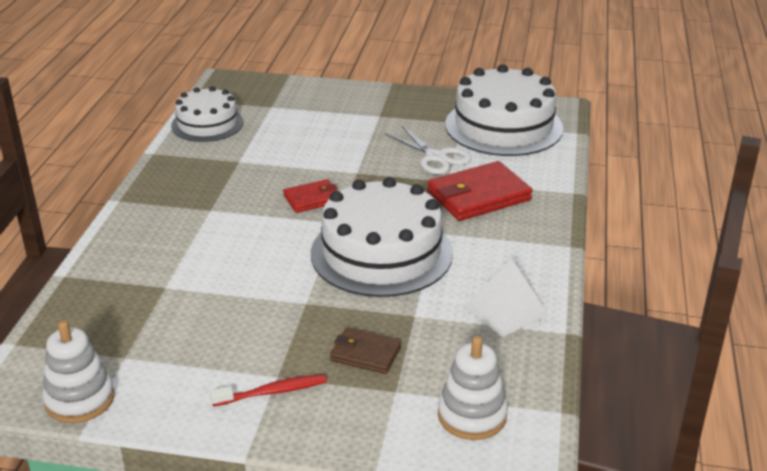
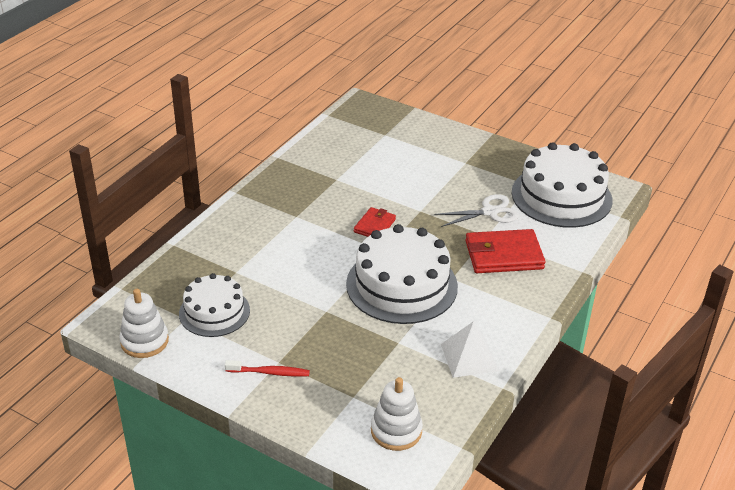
camera: 20 degrees right, 5 degrees up
white cake [171,86,243,142] -> white cake moved to [179,273,250,337]
red wallet [283,179,338,213] -> red wallet turned 60 degrees counterclockwise [354,207,396,237]
brown wallet [330,328,401,374] -> none
white scissors [385,126,472,175] -> white scissors turned 90 degrees counterclockwise [434,194,519,227]

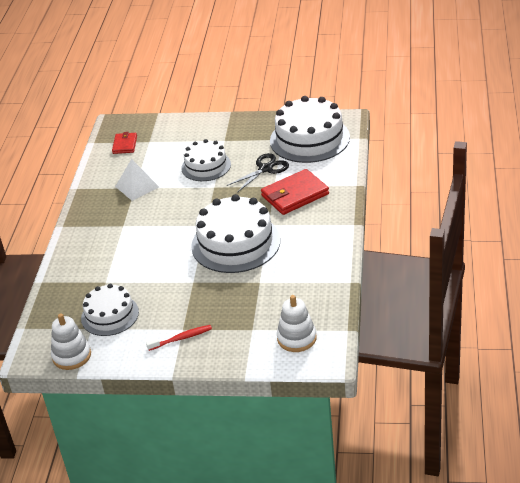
camera: 20 degrees left, 0 degrees up
red wallet [354,207,396,237] -> red wallet moved to [112,132,137,154]
white scissors [434,194,519,227] -> black scissors [227,153,289,192]
white pyramid [441,321,499,378] -> white pyramid moved to [115,159,159,201]
none -> white cake [181,139,231,181]

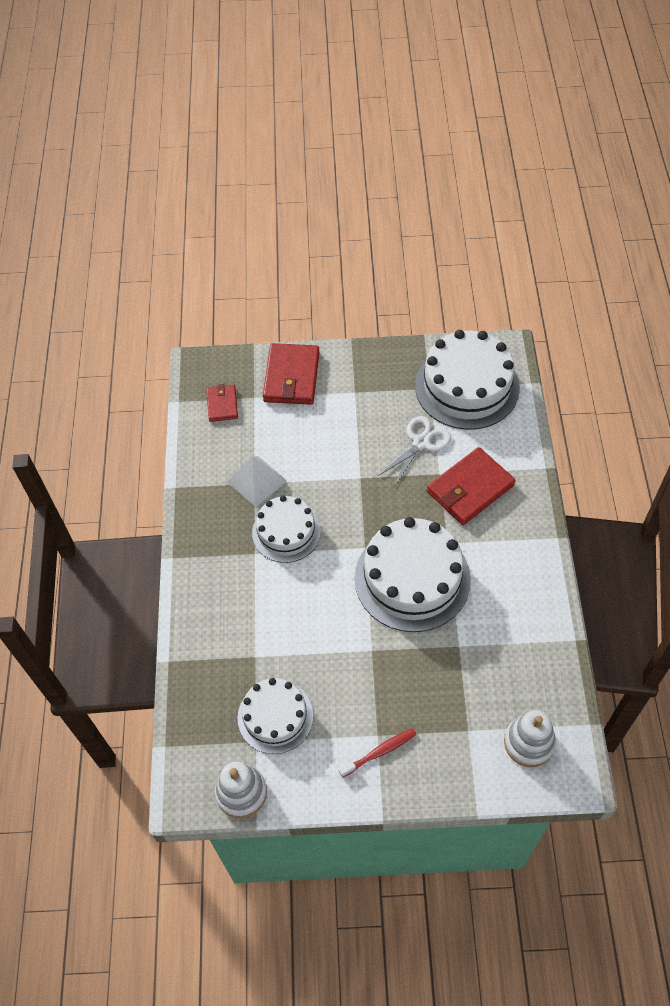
camera: 10 degrees left, 20 degrees up
white cake [181,139,231,181] -> white cake moved to [252,495,321,563]
black scissors [227,153,289,192] -> white scissors [377,416,451,487]
none -> red wallet [263,343,319,405]

